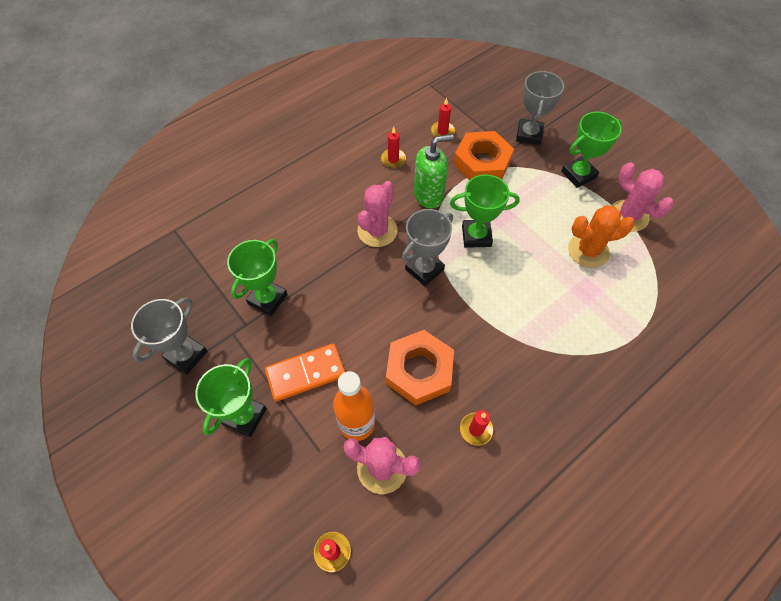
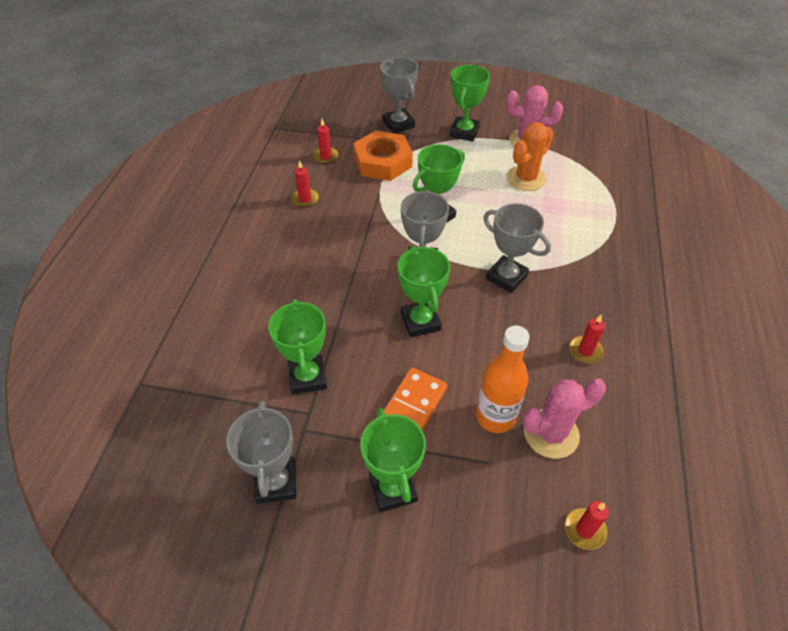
camera: 40 degrees left, 10 degrees down
pink cactus [357,181,398,247] -> none
orange nut [386,330,454,406] -> none
green soap dispenser [414,134,454,209] -> none
none -> green trophy [397,246,450,338]
none -> grey trophy [483,203,551,293]

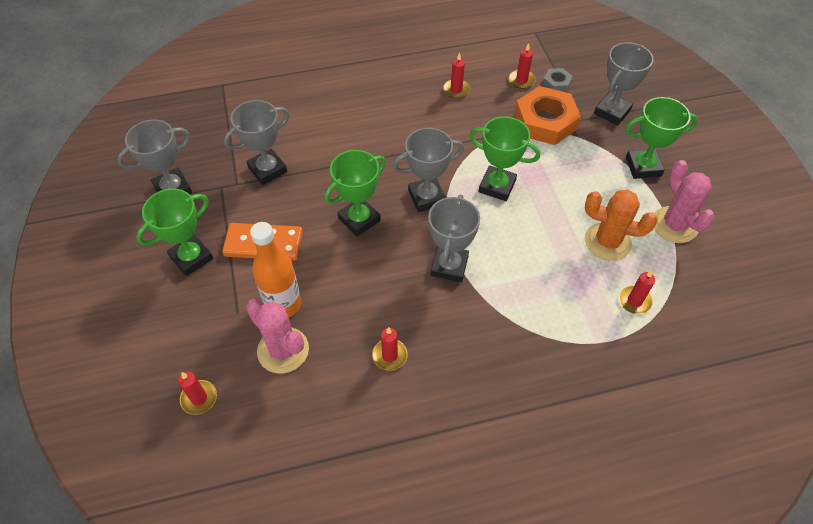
camera: 65 degrees right, 5 degrees up
green trophy [268,299,327,395] -> grey trophy [224,100,289,185]
none -> grey nut [543,68,573,92]
none -> red candle [619,270,655,314]

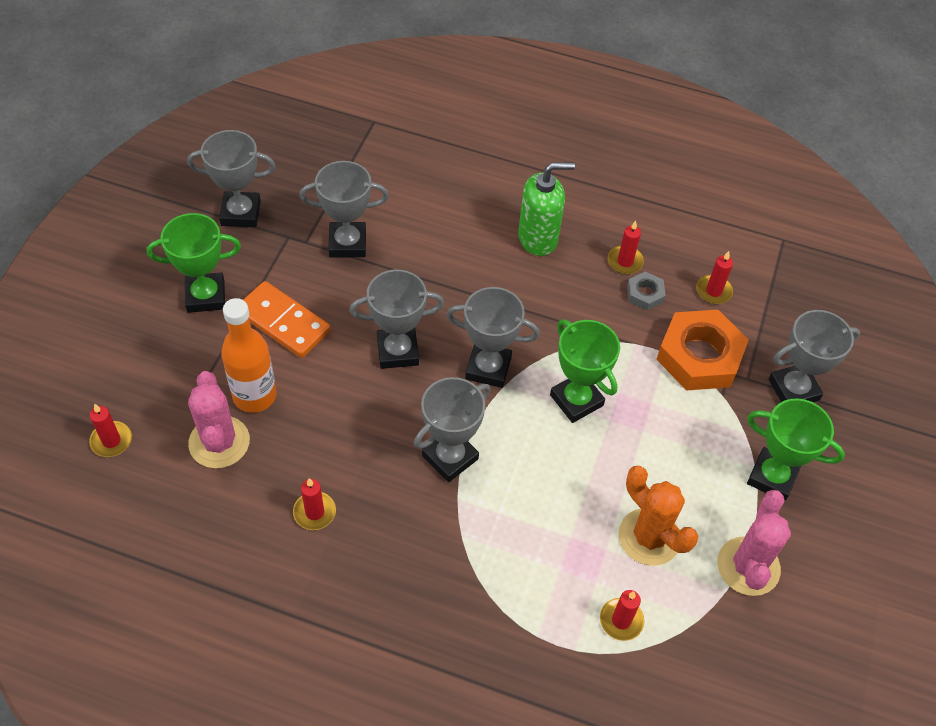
camera: 30 degrees right, 0 degrees up
green trophy [324,150,386,237] -> grey trophy [349,270,444,369]
grey nut [543,68,573,92] -> grey nut moved to [627,271,666,310]
none -> green soap dispenser [518,162,575,256]

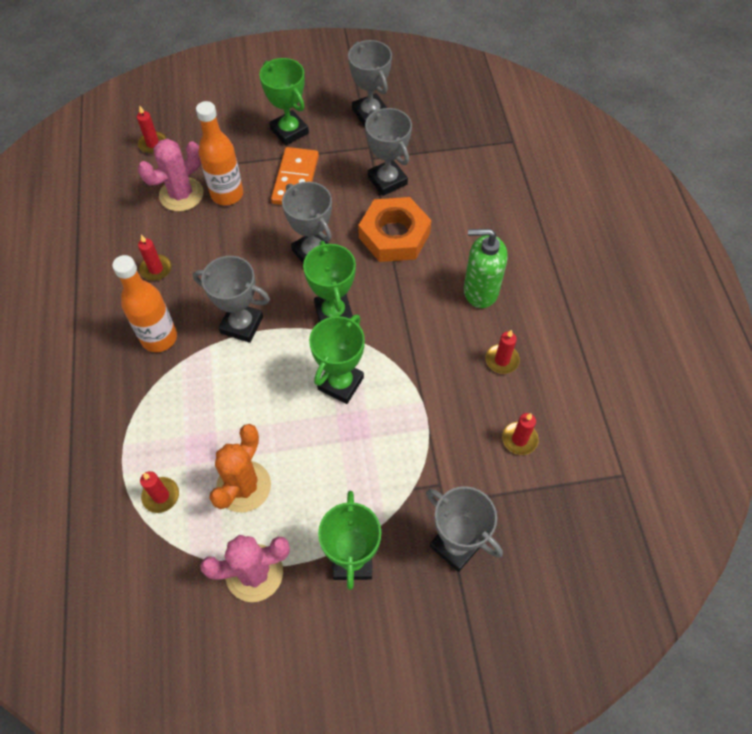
camera: 65 degrees right, 5 degrees up
grey trophy [447,287,540,388] -> green trophy [303,241,356,322]
green soap dispenser [518,162,575,256] -> green soap dispenser turned 135 degrees clockwise [464,229,508,308]
grey nut [627,271,666,310] -> none
orange nut [656,310,749,391] -> orange nut moved to [358,197,431,262]
none -> orange bottle [112,255,177,352]

